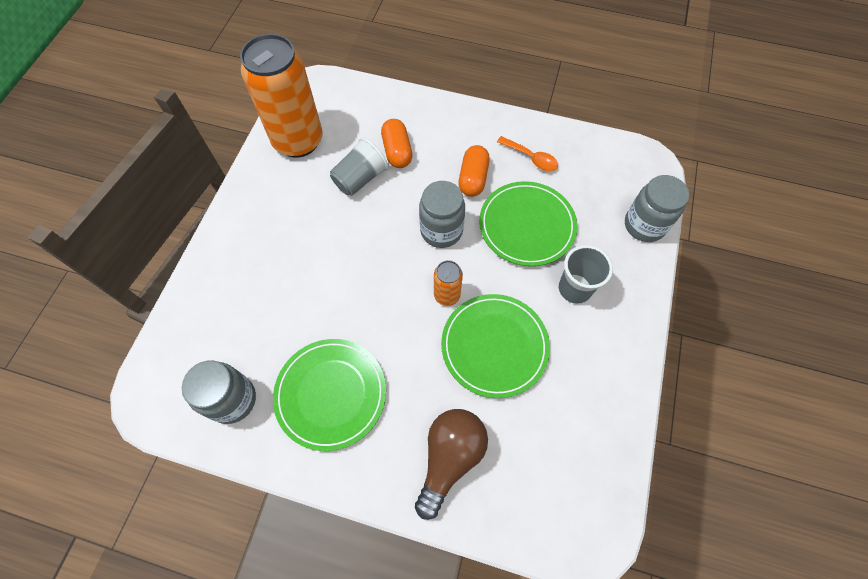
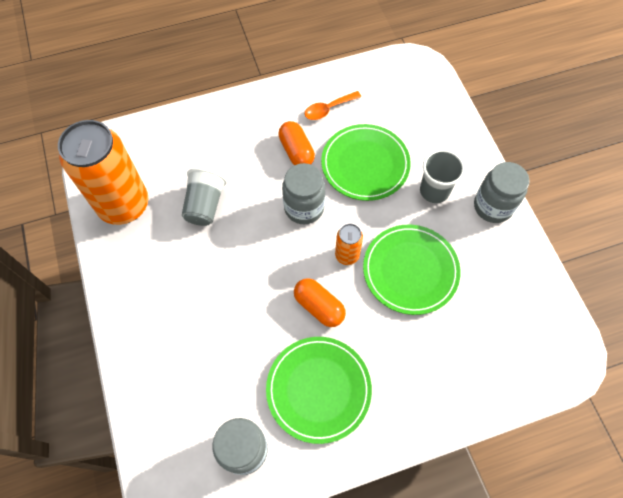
camera: 35 degrees left, 0 degrees up
orange capsule [381,119,412,168] -> orange capsule moved to [294,278,346,327]
brown light bulb [415,409,488,520] -> none
orange spoon [497,136,558,171] -> orange spoon turned 150 degrees clockwise [305,91,361,120]
grey jar [625,175,689,242] -> grey jar moved to [474,162,530,223]

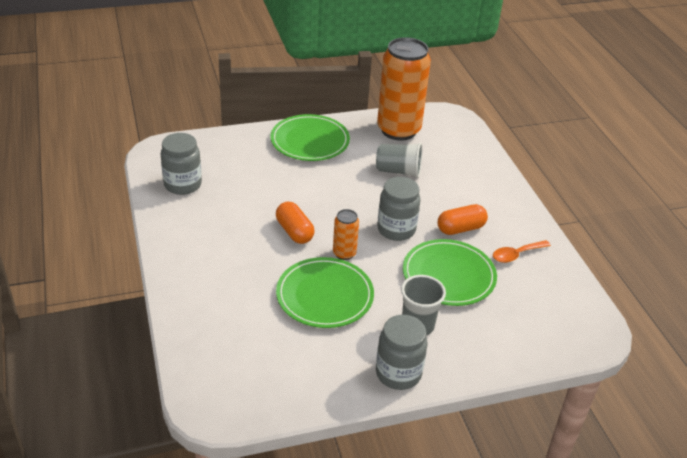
camera: 90 degrees right, 25 degrees down
green plate [266,337,372,444] -> green plate moved to [271,114,350,161]
orange capsule [294,278,346,327] -> orange capsule turned 75 degrees counterclockwise [276,202,314,244]
orange spoon [305,91,361,120] -> orange spoon turned 90 degrees counterclockwise [493,240,551,263]

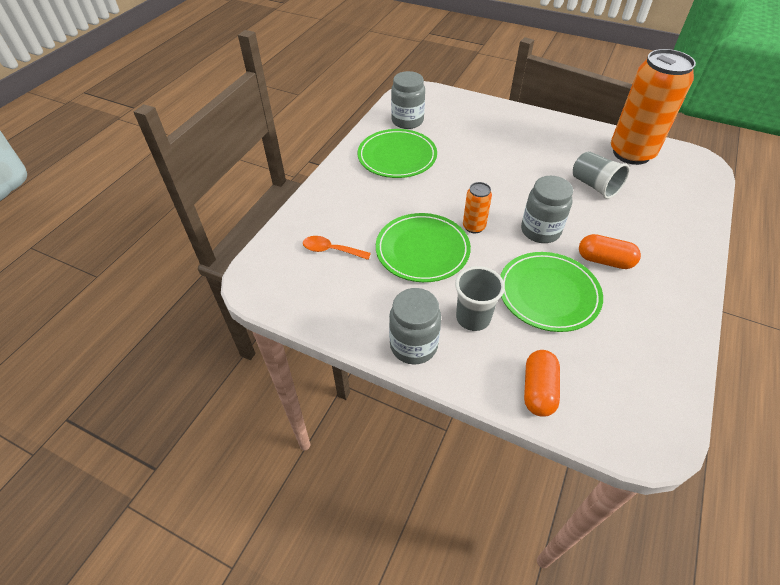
camera: 45 degrees right, 10 degrees up
green plate [271,114,350,161] -> green plate moved to [357,129,437,178]
orange capsule [276,202,314,244] -> orange capsule moved to [524,350,560,417]
orange spoon [493,240,551,263] -> orange spoon moved to [303,236,371,260]

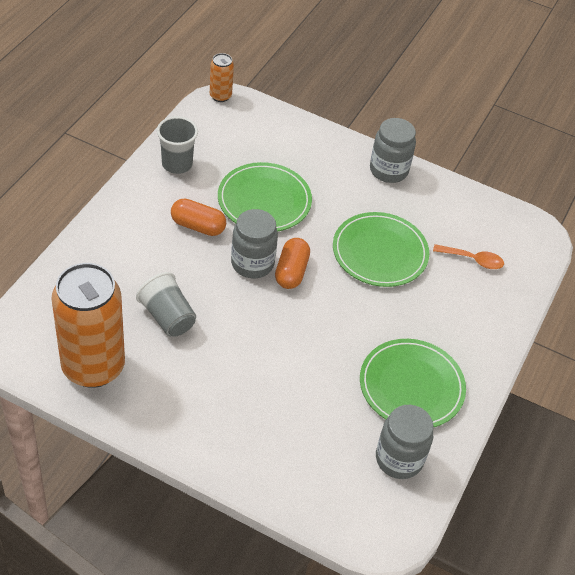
camera: 175 degrees right, 0 degrees up
grey cup [455,266,505,331] -> grey cup moved to [157,116,198,174]
orange can [463,182,492,234] -> orange can moved to [210,53,234,102]
orange capsule [524,350,560,417] -> orange capsule moved to [275,238,310,289]

